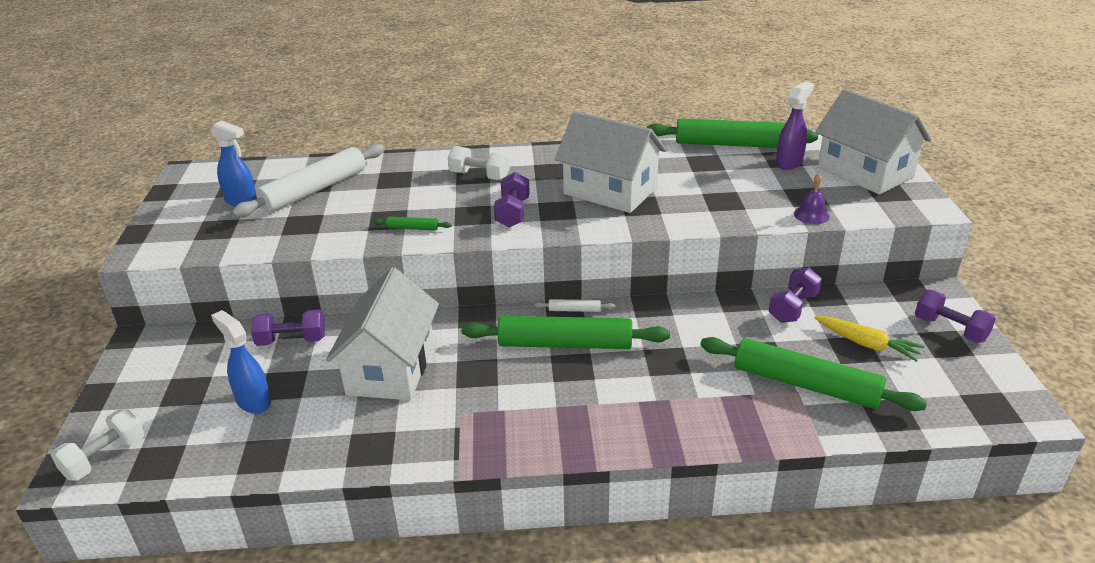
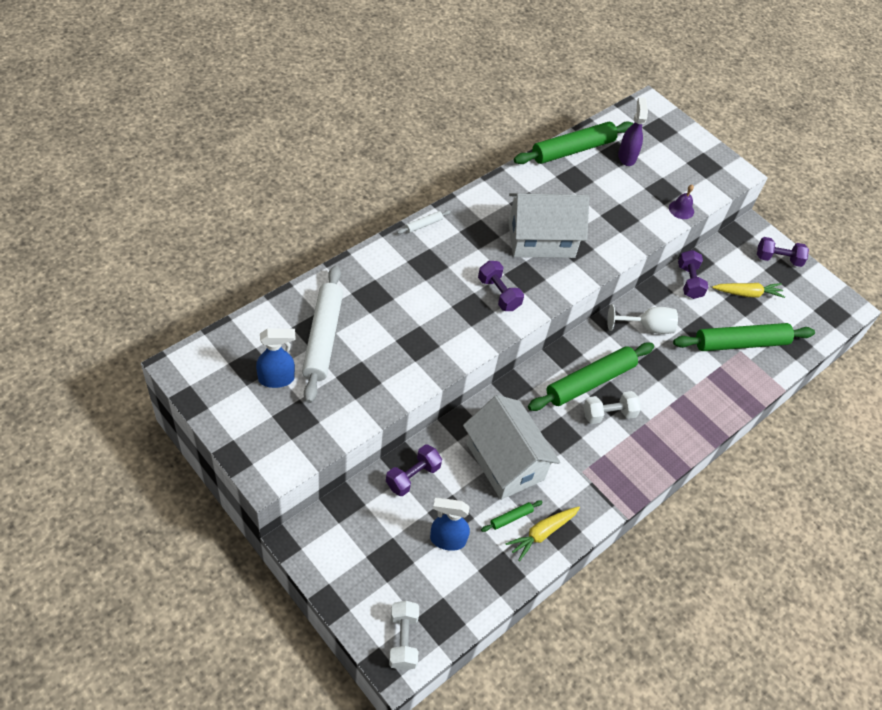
camera: 45 degrees left, 20 degrees up
green rolling pin [373,217,452,230] -> green rolling pin moved to [481,500,543,532]
white dumbbell [448,146,510,181] -> white dumbbell moved to [583,391,641,424]
white rolling pin [534,299,615,312] -> white rolling pin moved to [397,210,451,234]
white house [815,89,932,195] -> none
none -> yellow carrot [505,507,580,561]
none -> white goblet [607,304,678,334]

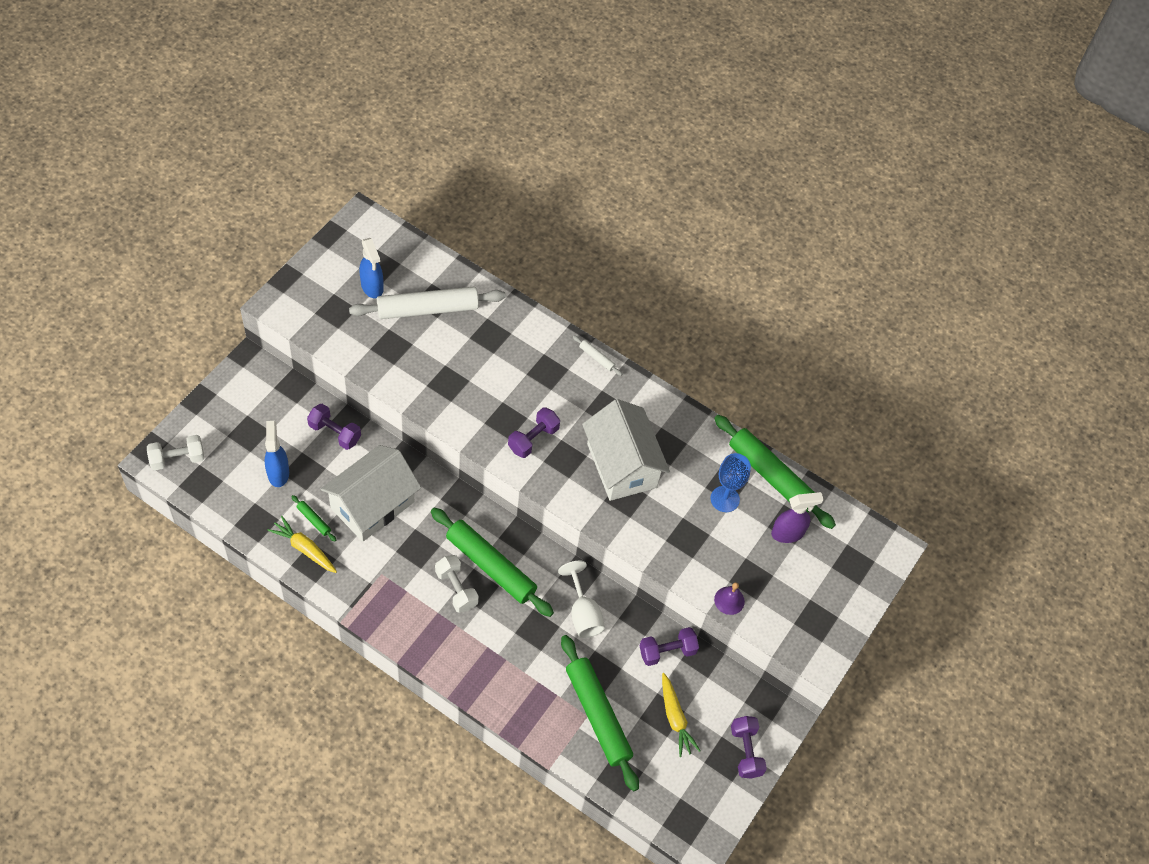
camera: 75 degrees right, 5 degrees up
none -> blue goblet [710,453,751,512]

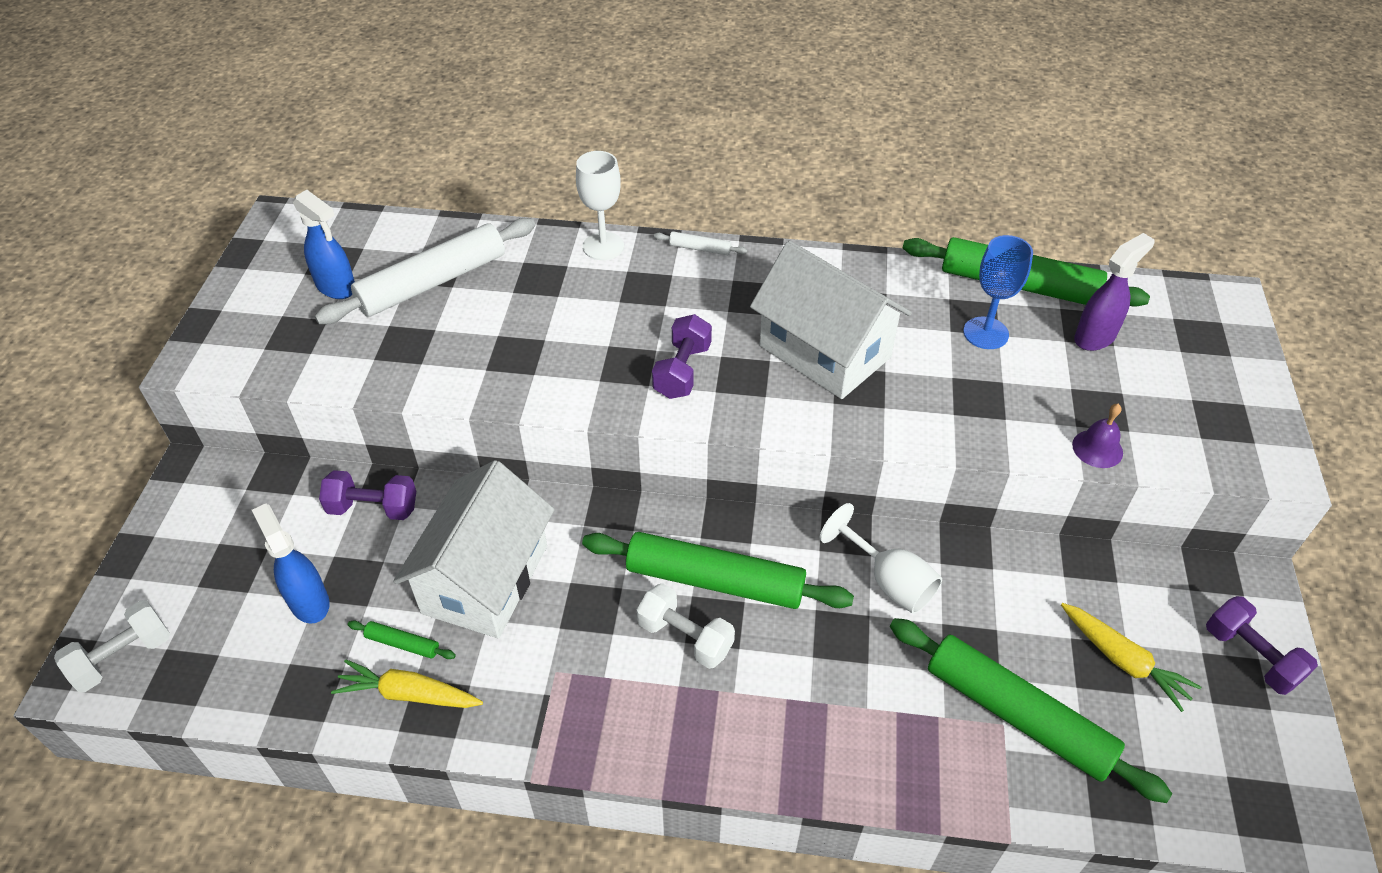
camera: 20 degrees left, 10 degrees down
purple dumbbell [639,627,699,666] -> none
none -> white goblet [576,151,624,260]

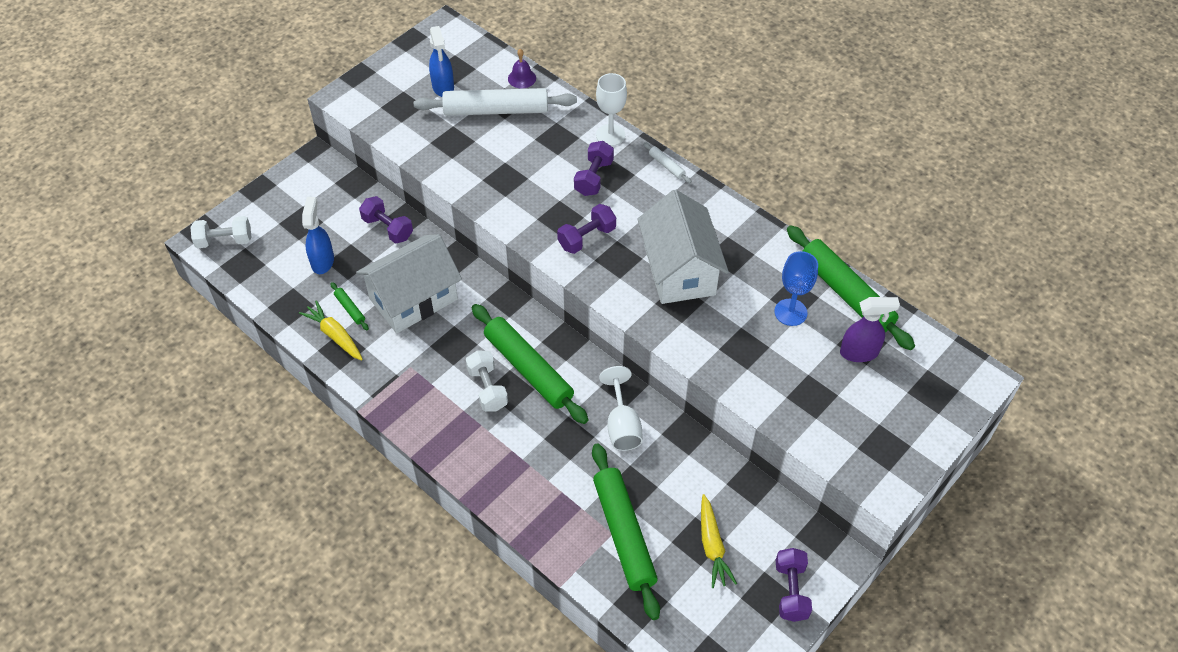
camera: 35 degrees right, 5 degrees up
purple bell [1072,404,1123,468] -> purple bell moved to [508,49,536,88]
none -> purple dumbbell [574,141,614,196]

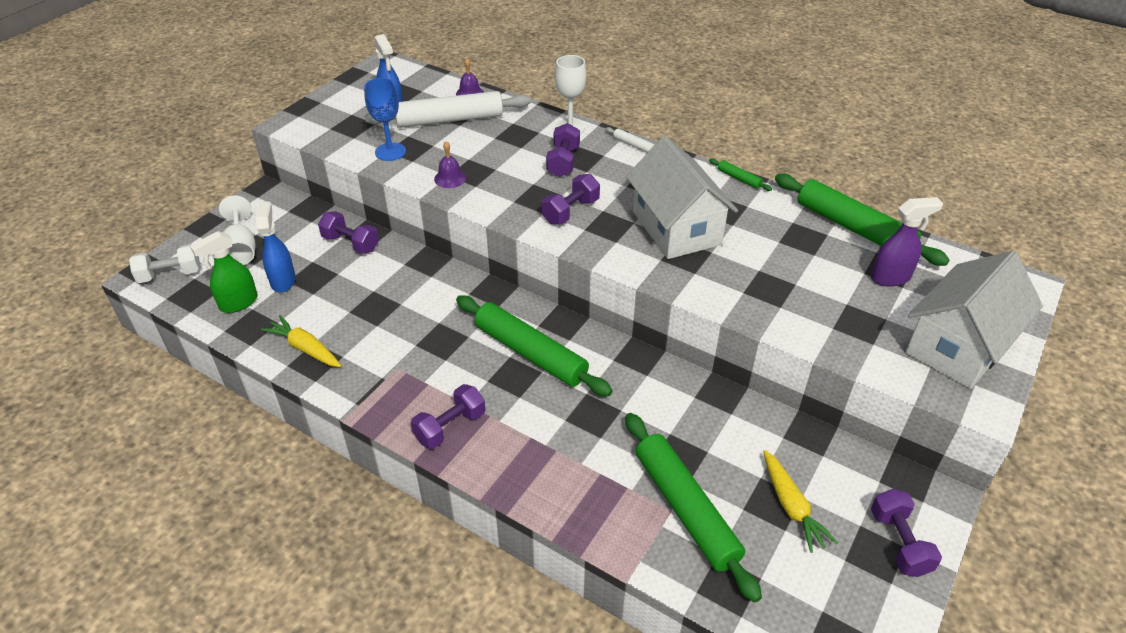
camera: 10 degrees left, 10 degrees down
green rolling pin [331,282,369,330] -> green rolling pin moved to [709,158,772,191]
white house [356,234,462,333] -> white house moved to [905,251,1043,389]
white dumbbell [466,350,508,411] -> none
white goblet [599,366,643,451] -> white goblet moved to [219,195,255,265]
blue goblet [774,251,818,326] -> blue goblet moved to [364,78,406,161]
none -> green spray bottle [190,231,258,313]
none -> purple dumbbell [411,384,485,449]
none -> purple bell [434,141,466,188]

